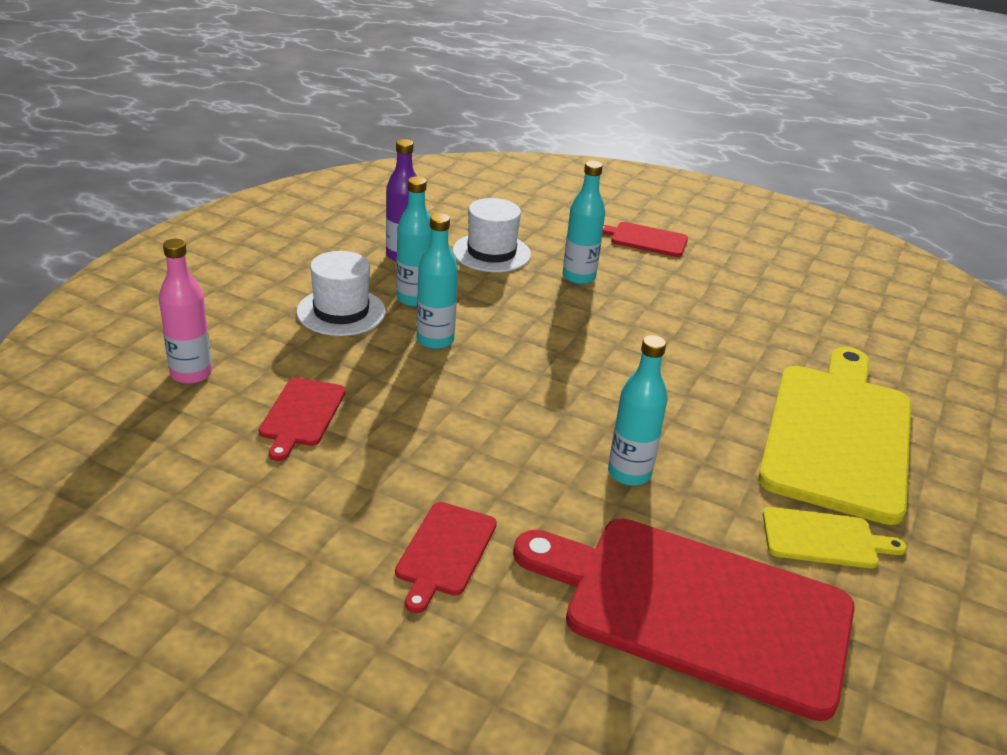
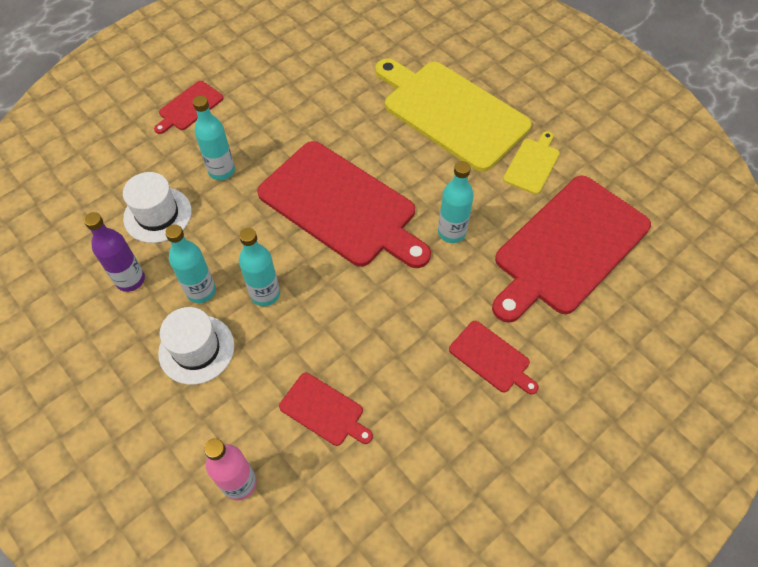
camera: 65 degrees left, 25 degrees up
none -> red cutting board [257,141,431,268]

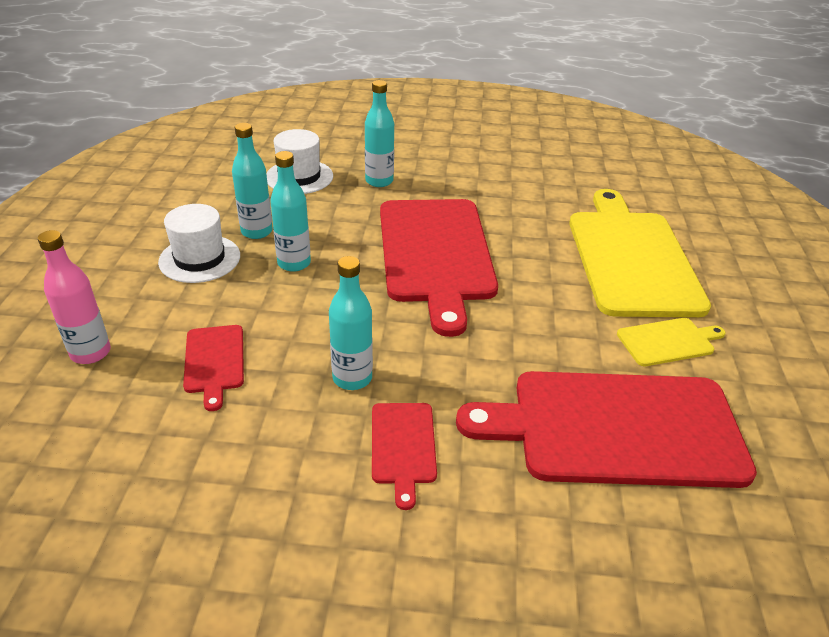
camera: 45 degrees right, 20 degrees down
purple bottle [84,212,145,292] -> none
red cutting board [154,81,224,134] -> none
turquoise bottle [438,161,474,243] -> turquoise bottle moved to [329,256,373,390]

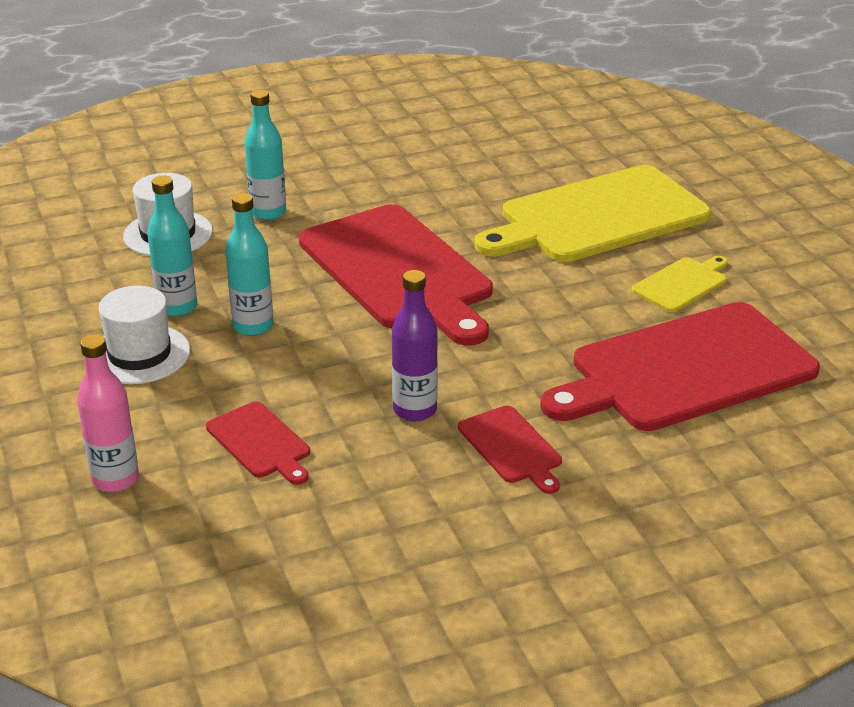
camera: 25 degrees left, 5 degrees down
turquoise bottle [329,256,373,390] -> purple bottle [392,270,438,421]
yellow cutting board [569,189,711,317] -> yellow cutting board turned 90 degrees counterclockwise [474,165,711,262]

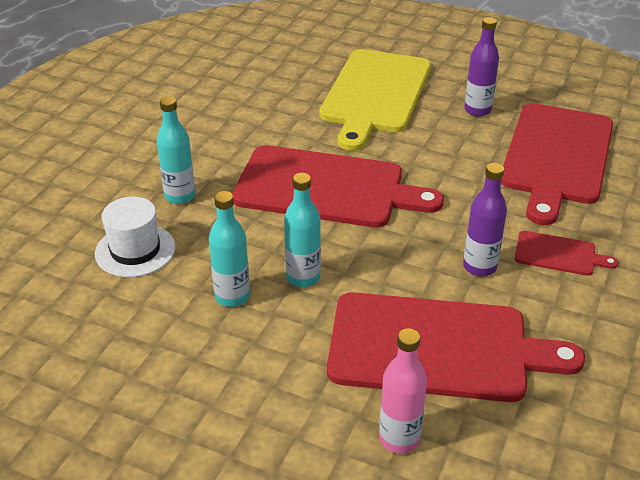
camera: 45 degrees left, 5 degrees up
white hat [98,286,190,384] -> none
red cutting board [206,401,310,485] -> red cutting board [327,292,585,402], size x2.24
yellow cutting board [631,256,728,312] -> purple bottle [464,17,499,117]

